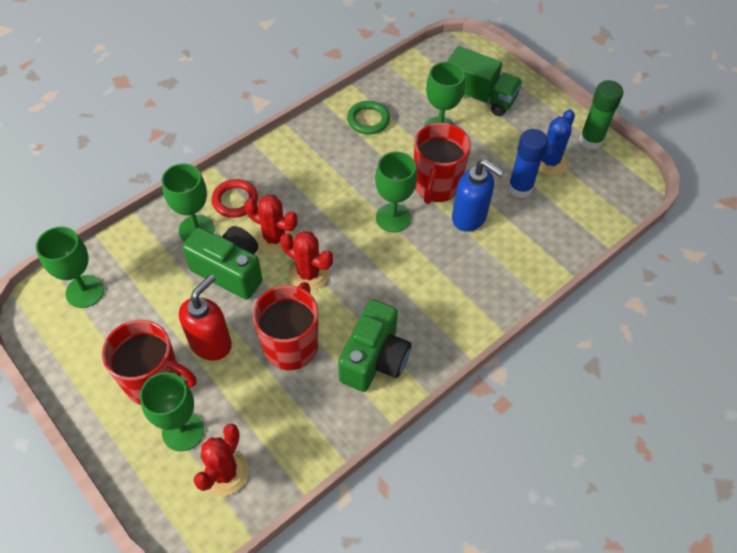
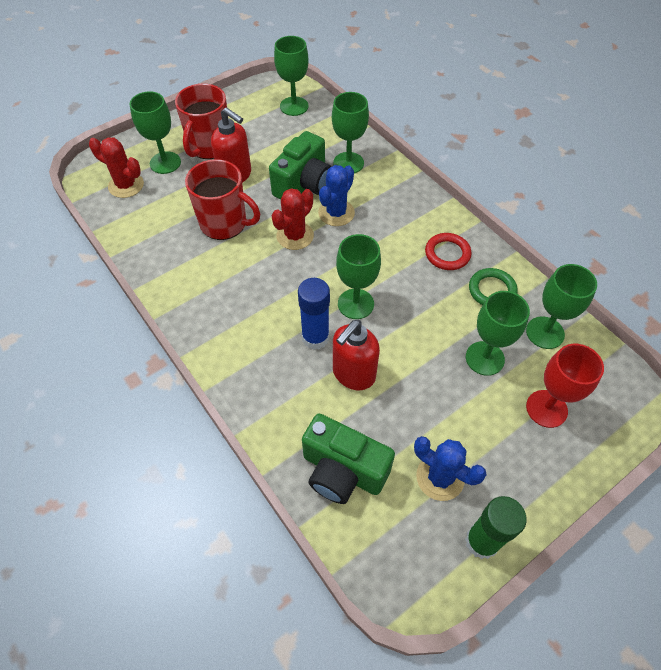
camera: 95 degrees right, 0 degrees up
red ring [212,179,258,218] -> red ring moved to [425,233,471,270]
red cactus [244,195,298,254] -> blue cactus [318,165,355,226]
green camera [338,299,411,392] -> green camera moved to [302,414,395,504]
red mug [414,123,471,204] -> none
green truck [447,46,522,116] -> red goblet [526,344,604,428]
blue soap dispenser [452,159,504,232] -> red soap dispenser [333,320,380,390]
blue glue stick [508,129,548,198] -> blue glue stick moved to [298,278,330,350]
none -> green goblet [526,264,597,349]

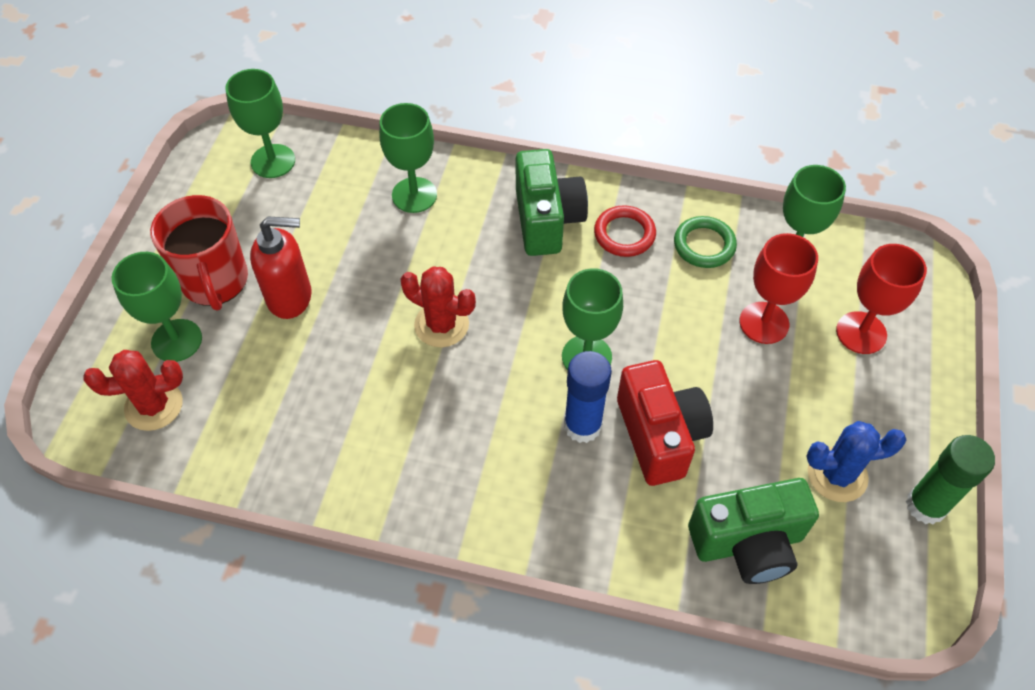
camera: 40 degrees left, 0 degrees up
red mug [185,159,260,240] -> none
green camera [269,131,331,200] -> green camera moved to [516,149,588,256]
red cactus [271,188,314,250] -> red cactus turned 60 degrees counterclockwise [400,266,476,347]
blue cactus [318,165,355,226] -> none
red soap dispenser [333,320,380,390] -> red camera [617,360,713,486]
green goblet [466,291,530,376] -> red goblet [739,233,818,344]

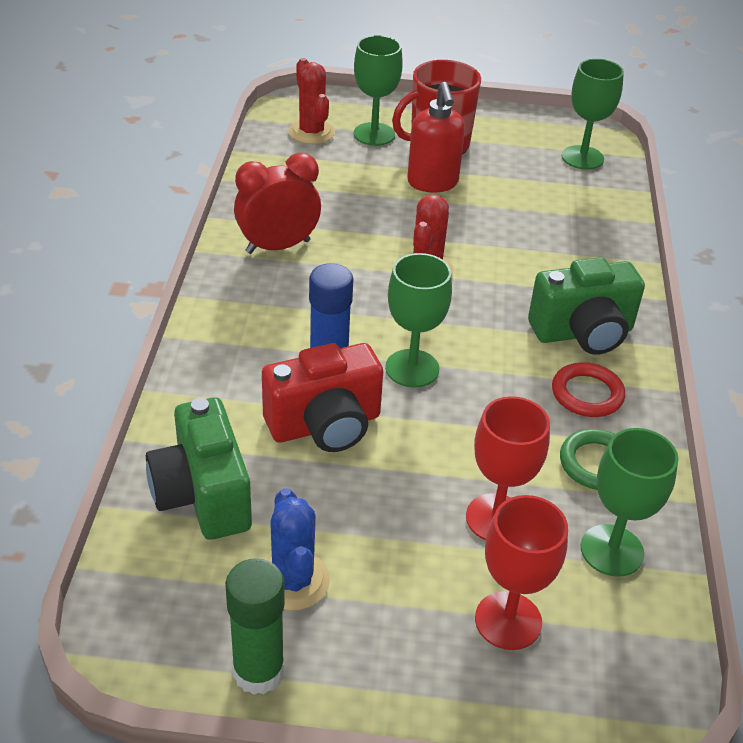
camera: 80 degrees right, 15 degrees down
green goblet [379,103,437,213] -> none
none -> red clock [234,153,321,254]

